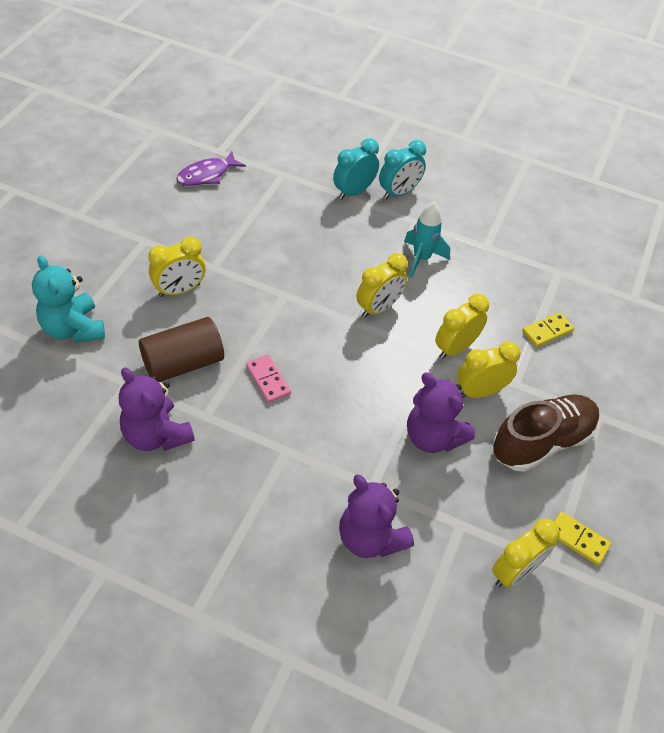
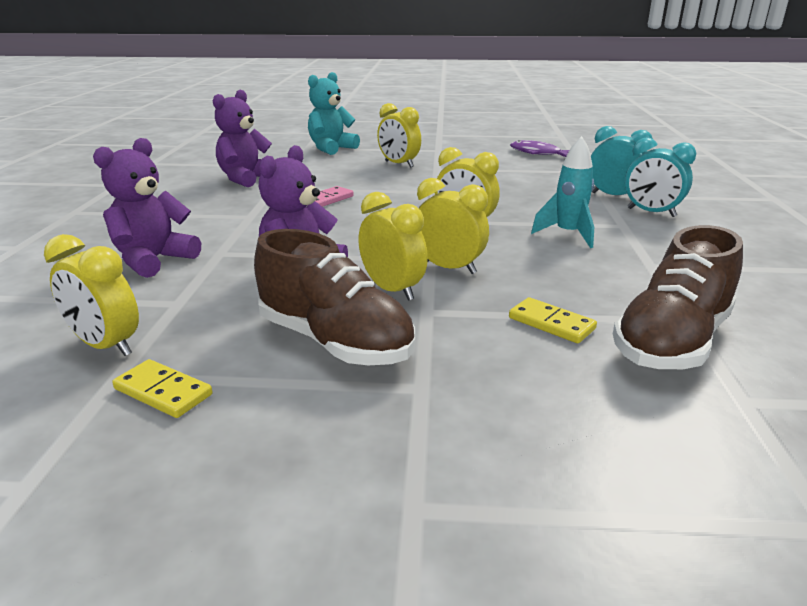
camera: 75 degrees right, 25 degrees down
brown cylinder [139,317,224,382] -> none
yellow domino [554,512,611,565] -> yellow domino turned 75 degrees counterclockwise [112,359,212,418]
none -> brown shoe [613,225,743,369]

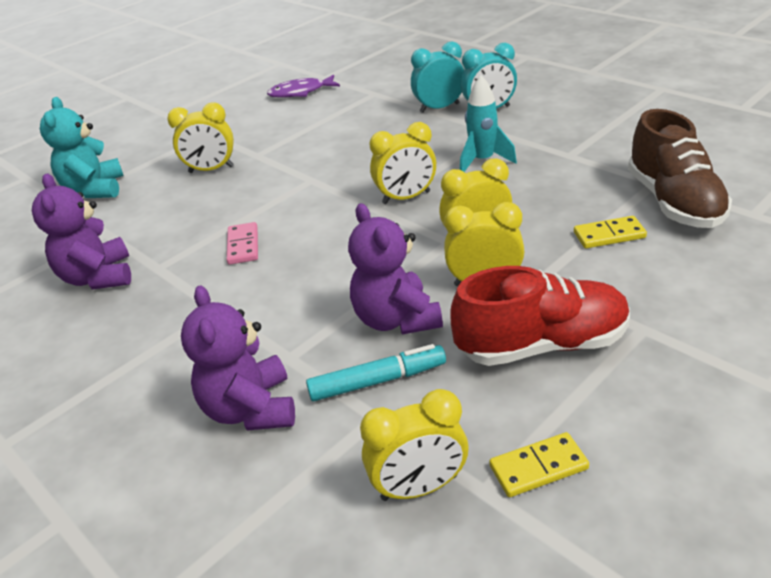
camera: 45 degrees left, 10 degrees up
brown shoe [254,229,415,365] -> red shoe [450,266,630,366]
none -> turquoise marker [306,344,446,401]

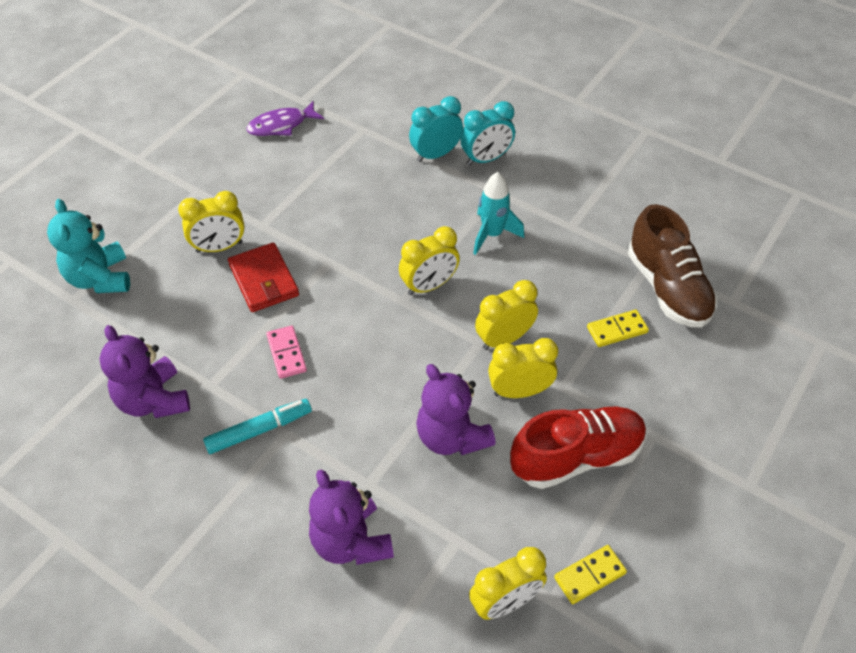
camera: 15 degrees left, 15 degrees up
turquoise marker [306,344,446,401] -> turquoise marker moved to [203,399,312,454]
none -> red wallet [228,242,299,312]

